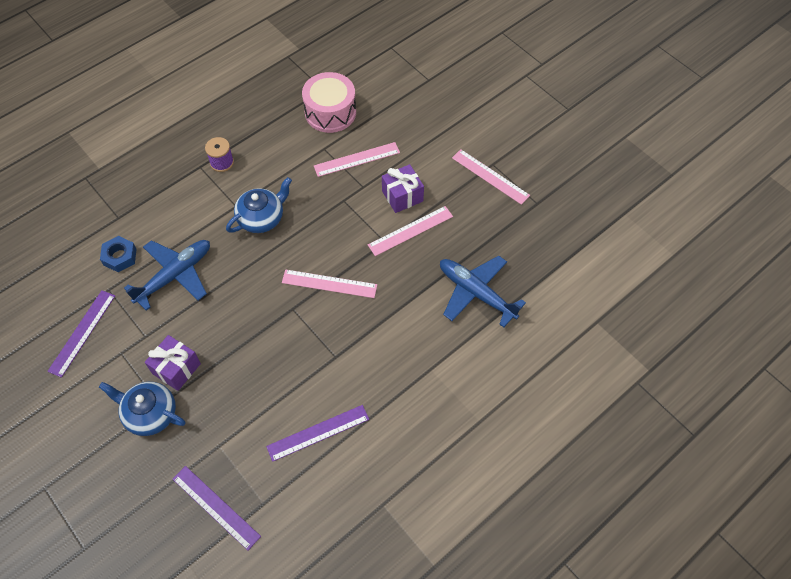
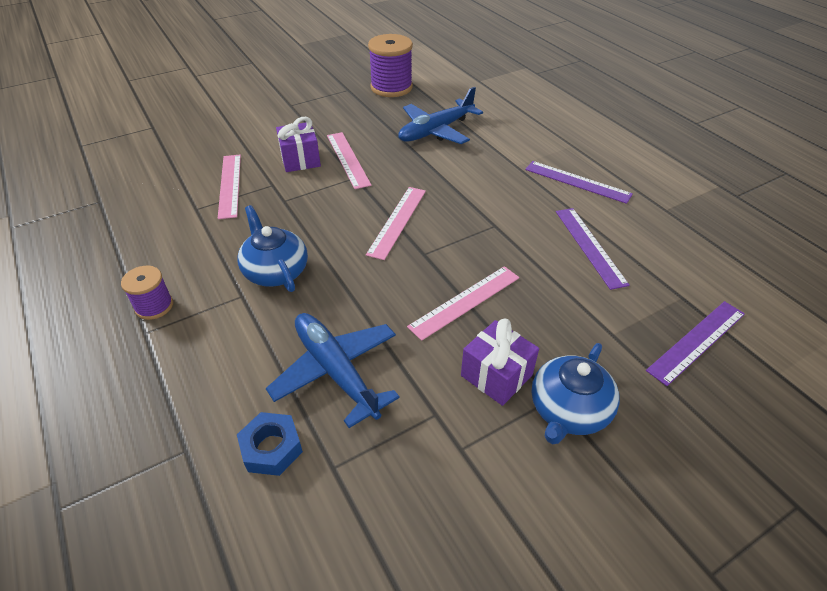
camera: 80 degrees left, 15 degrees down
purple ruler [47,290,115,378] -> purple ruler moved to [525,161,633,204]
pink drum [302,72,356,133] -> none
pink ruler [452,149,530,205] -> pink ruler moved to [407,266,519,341]
none -> purple spool [368,34,413,97]

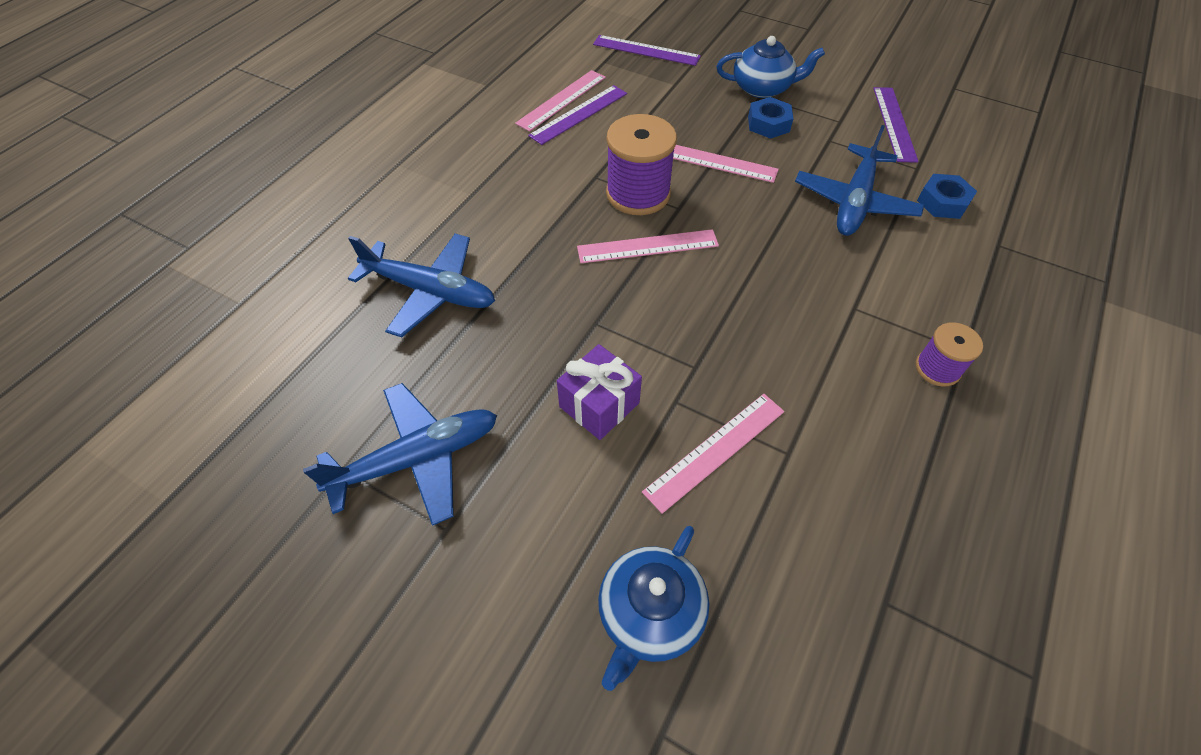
camera: 120 degrees left, 10 degrees up
blue teapot [237,205,308,292] -> blue teapot moved to [598,526,709,691]
pink ruler [327,132,372,189] -> pink ruler moved to [515,70,606,132]
purple spool [368,34,413,97] -> purple spool moved to [606,114,677,215]
purple gift [461,319,539,406] -> blue nut [748,97,794,139]
purple ruler [525,161,633,204] -> purple ruler moved to [873,87,919,163]
none -> blue plane [303,383,497,526]

